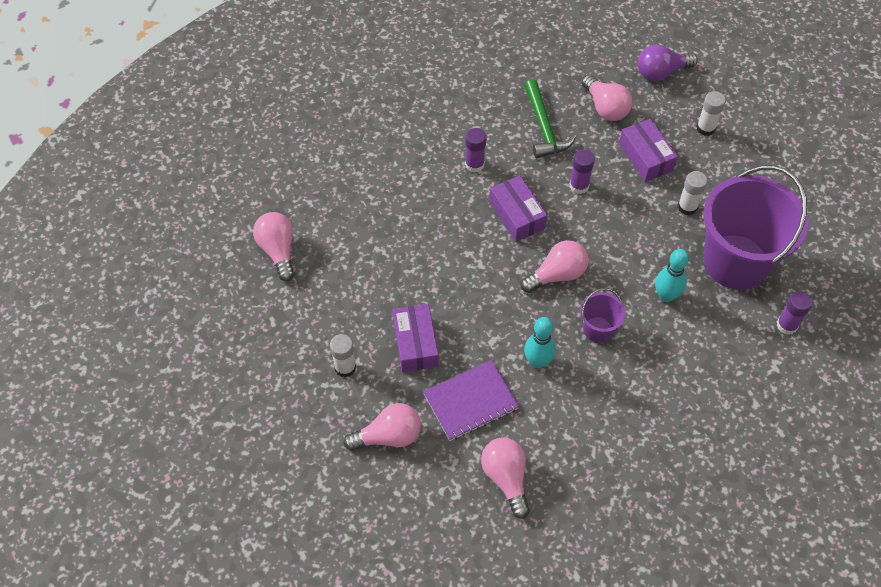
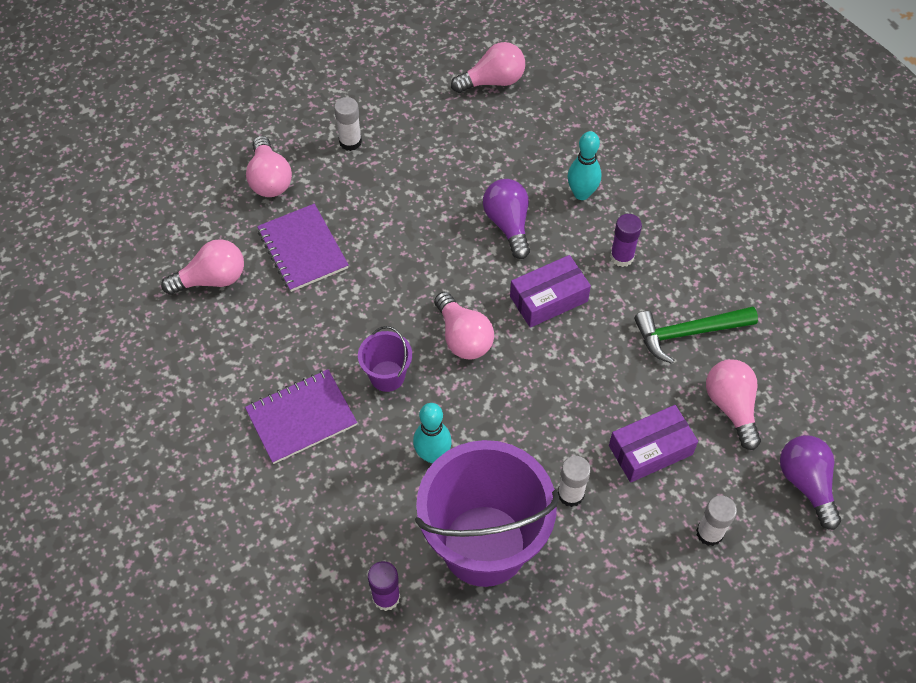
camera: 90 degrees right, 0 degrees up
purple box [393,304,439,372] -> none
turquoise bowling pin [524,317,556,368] -> turquoise bowling pin moved to [568,131,601,200]
purple glue stick [570,149,595,194] -> none
pink light bulb [582,75,632,121] -> pink light bulb turned 105 degrees clockwise [706,359,761,450]
none -> purple notebook [245,369,357,464]
none -> purple light bulb [483,179,530,259]

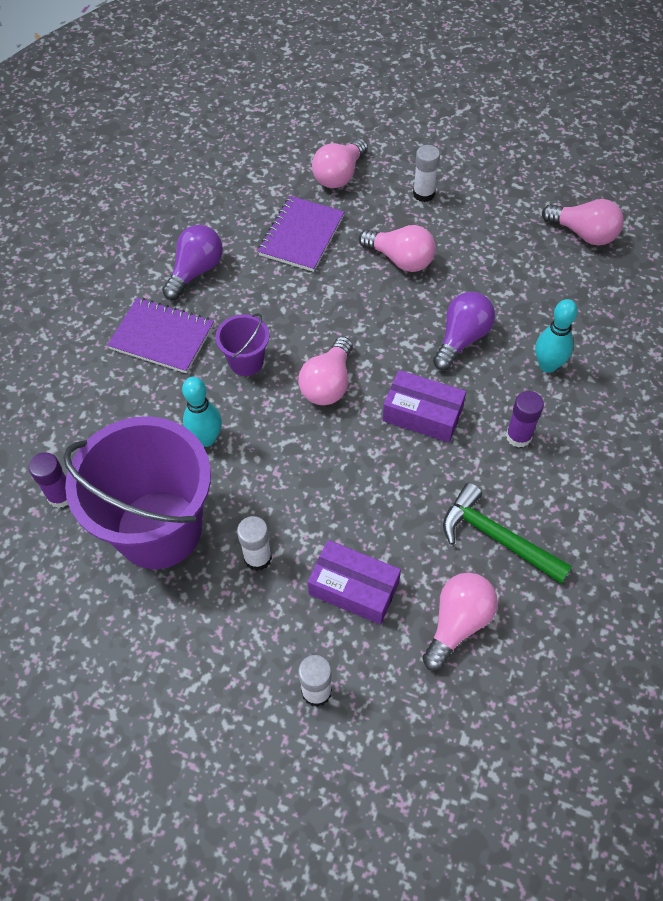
camera: 50 degrees right, 0 degrees up
pink light bulb [161,239,244,295] -> pink light bulb moved to [359,225,436,272]
purple light bulb [780,435,841,530] -> purple light bulb moved to [162,225,223,300]

